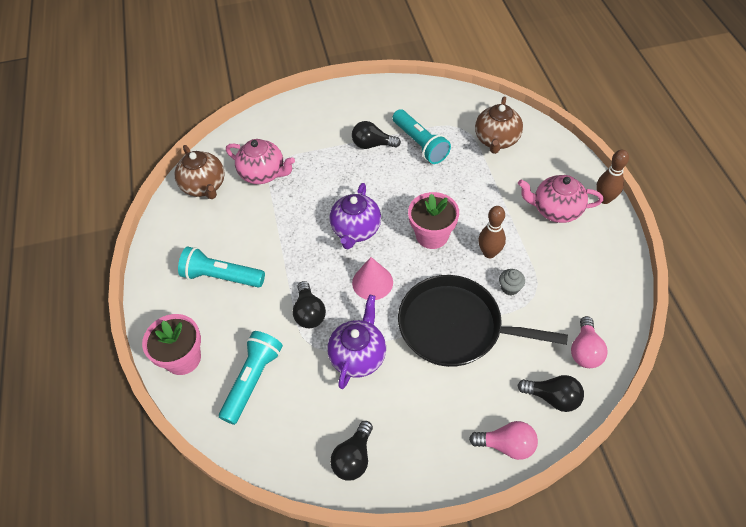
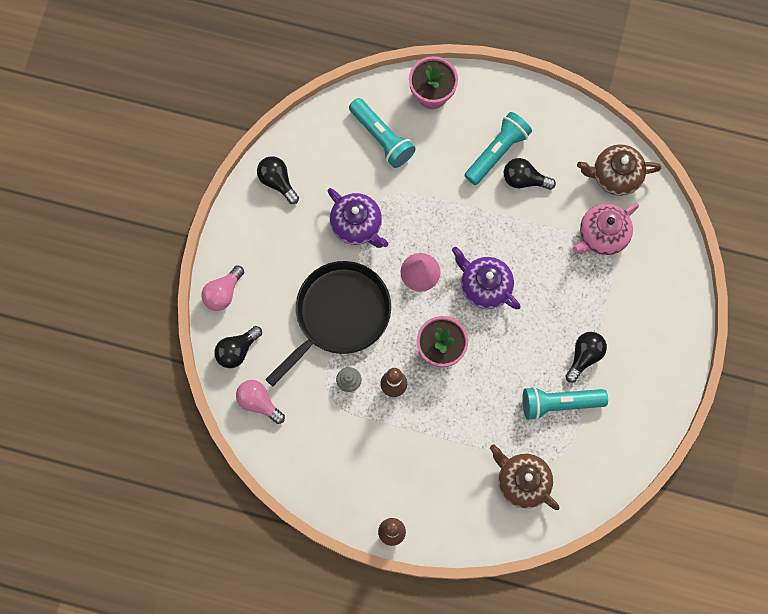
camera: 115 degrees right, 20 degrees up
black light bulb [293,281,326,328] -> black light bulb moved to [504,158,556,190]
pink teapot [518,175,603,223] -> none

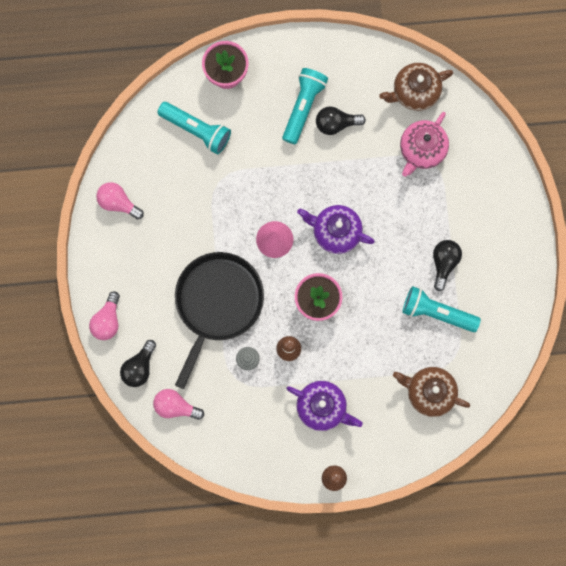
camera: 20 degrees left, 5 degrees up
black light bulb [257,156,299,204] -> pink light bulb [96,182,144,219]
purple teapot [328,188,388,248] -> purple teapot moved to [286,381,363,431]
turquoise flashlight [523,386,608,420] -> turquoise flashlight turned 45 degrees clockwise [402,286,481,332]

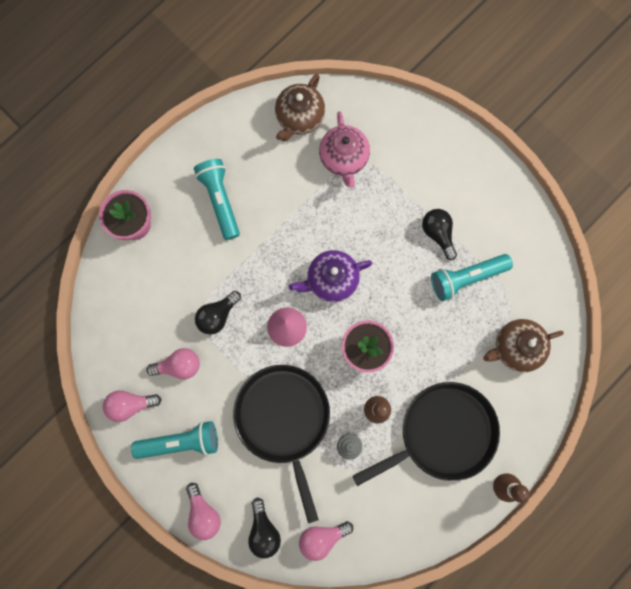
camera: 40 degrees left, 0 degrees up
turquoise flashlight [157,102,231,154] -> turquoise flashlight moved to [131,421,218,459]
purple teapot [286,381,363,431] -> black pan [353,382,500,486]
black light bulb [316,106,366,135] -> black light bulb moved to [195,291,241,335]
none -> pink light bulb [146,348,200,380]

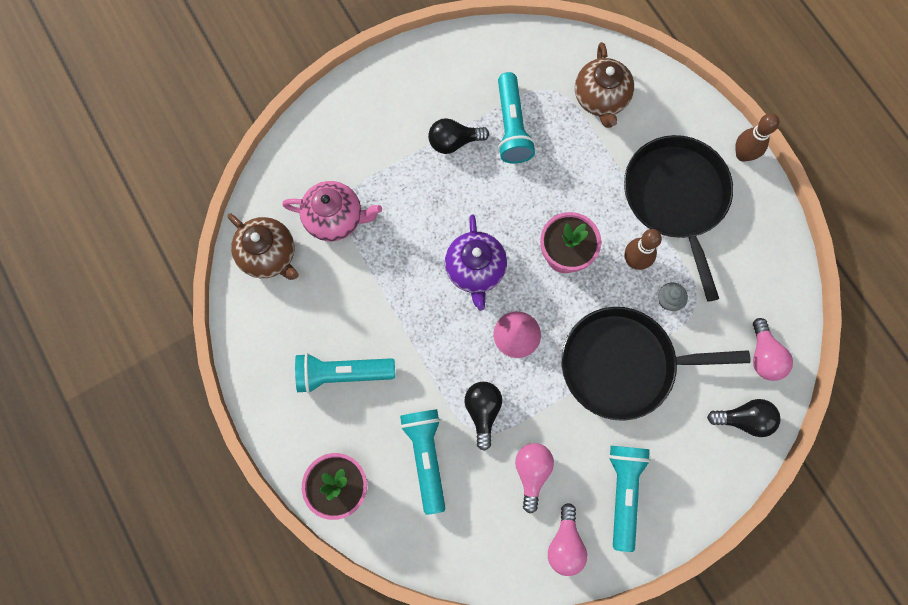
camera: 75 degrees left, 5 degrees down
pink light bulb [186,483,221,540] -> none
black light bulb [195,291,241,335] -> black light bulb turned 150 degrees counterclockwise [465,382,502,451]
none -> turquoise flashlight [400,409,445,515]

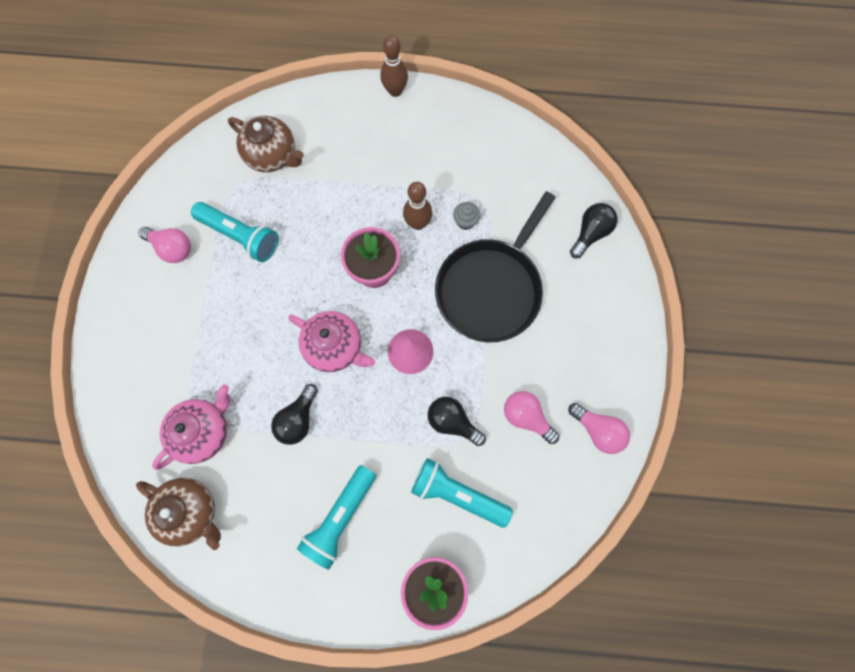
camera: 55 degrees left, 0 degrees up
brown teapot [227,213,299,280] -> brown teapot turned 45 degrees clockwise [136,478,221,550]
black light bulb [428,118,489,154] -> black light bulb moved to [271,384,318,445]
purple teapot [445,214,507,311] -> pink teapot [289,311,375,372]
turquoise flashlight [608,446,651,552] -> none
black pan [624,135,733,301] -> none
pink light bulb [753,318,793,381] -> pink light bulb moved to [139,227,191,263]

